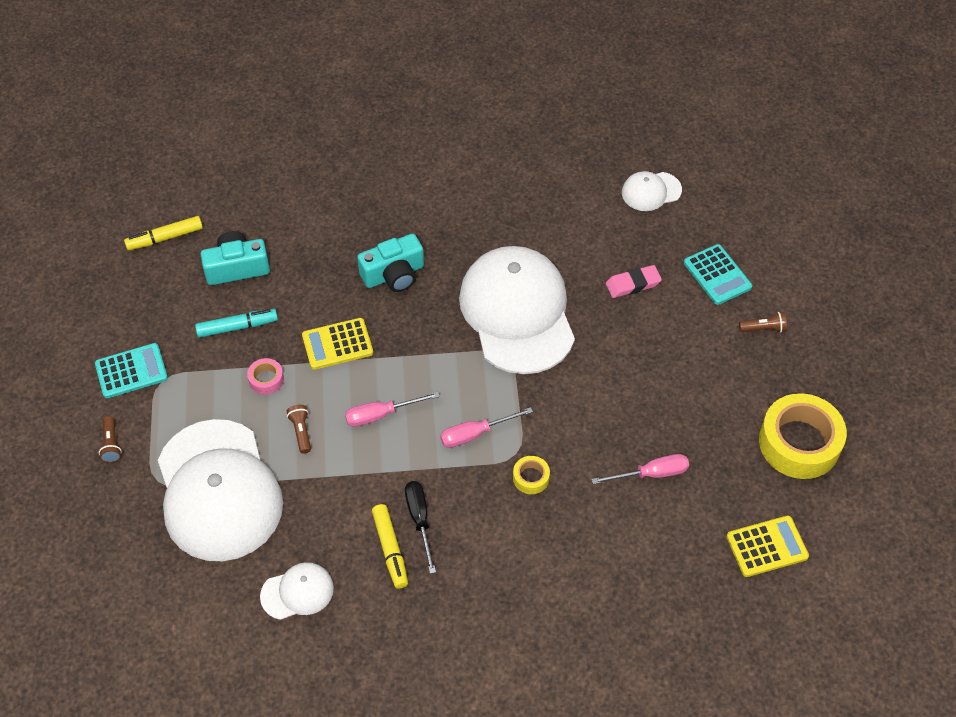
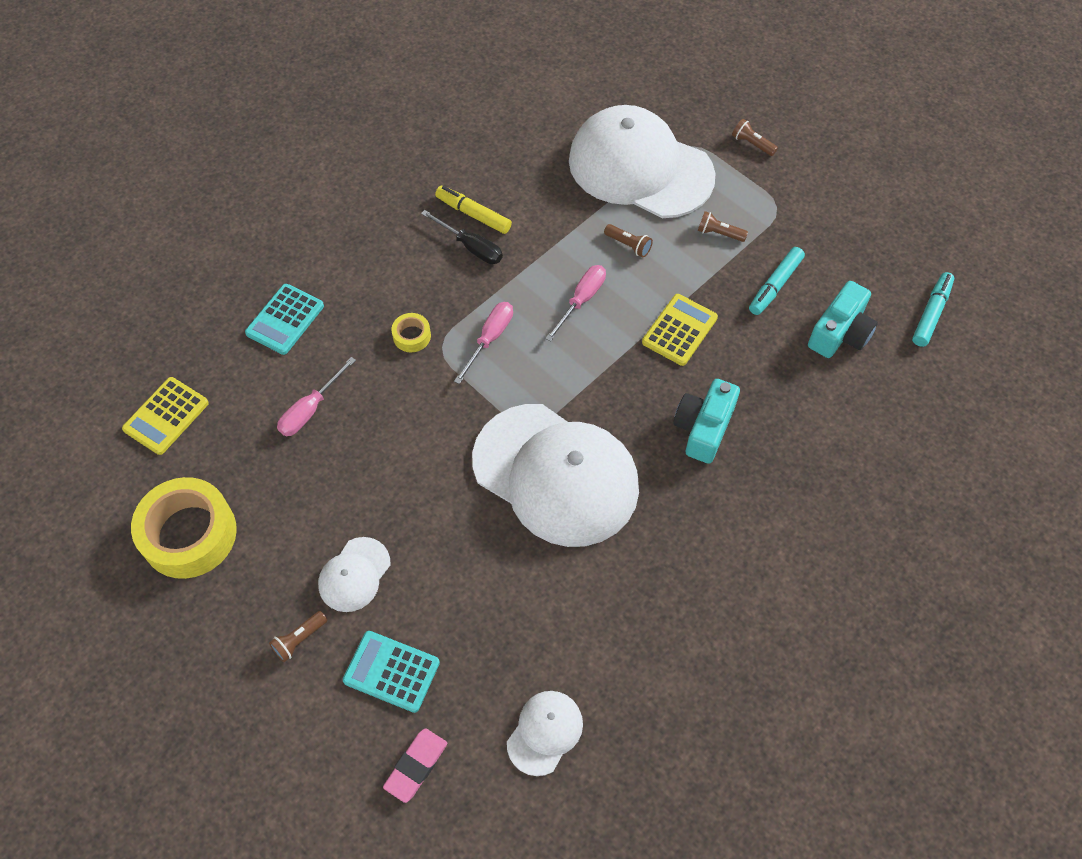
camera: 140 degrees right, 5 degrees up
turquoise calculator [95,343,168,398] -> turquoise calculator moved to [245,284,324,355]
yellow marker [124,216,203,250] -> turquoise marker [912,272,954,347]
pink tape [247,358,284,395] -> none
white cap [260,562,334,620] -> white cap moved to [318,537,390,612]
pink eraser [606,265,662,298] -> pink eraser moved to [383,728,448,803]
none -> brown flashlight [698,211,748,242]

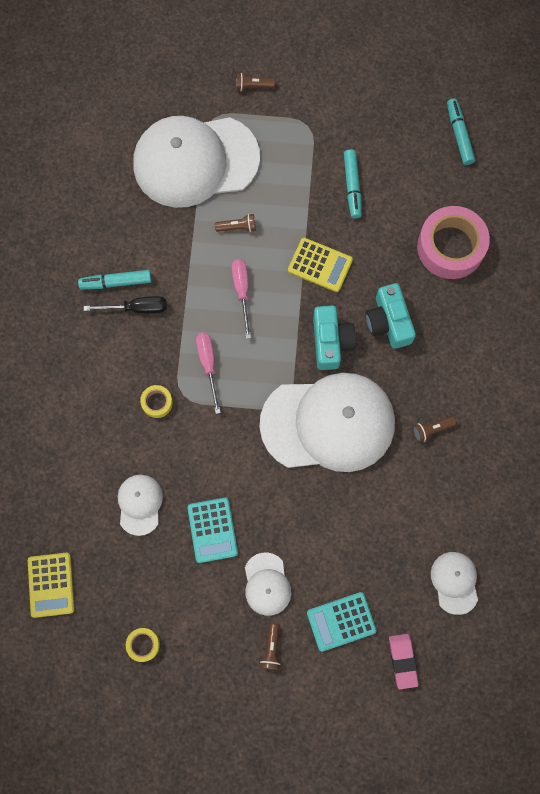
camera: 40 degrees left, 15 degrees up
yellow tape [131,477,237,579] -> yellow tape [126,628,160,662], size x0.44
turquoise calculator [245,284,324,355] -> turquoise calculator moved to [187,498,238,563]
pink screwdriver [277,357,356,436] -> white cap [118,475,163,536]
yellow marker [435,186,512,234] -> turquoise marker [78,270,152,290]
yellow calculator [642,294,718,366] -> yellow calculator turned 120 degrees clockwise [288,238,353,292]
brown flashlight [698,211,748,242] -> brown flashlight moved to [413,416,456,442]
turquoise camera [808,281,878,358] -> turquoise camera moved to [313,306,356,370]
none -> pink tape [417,206,490,279]

